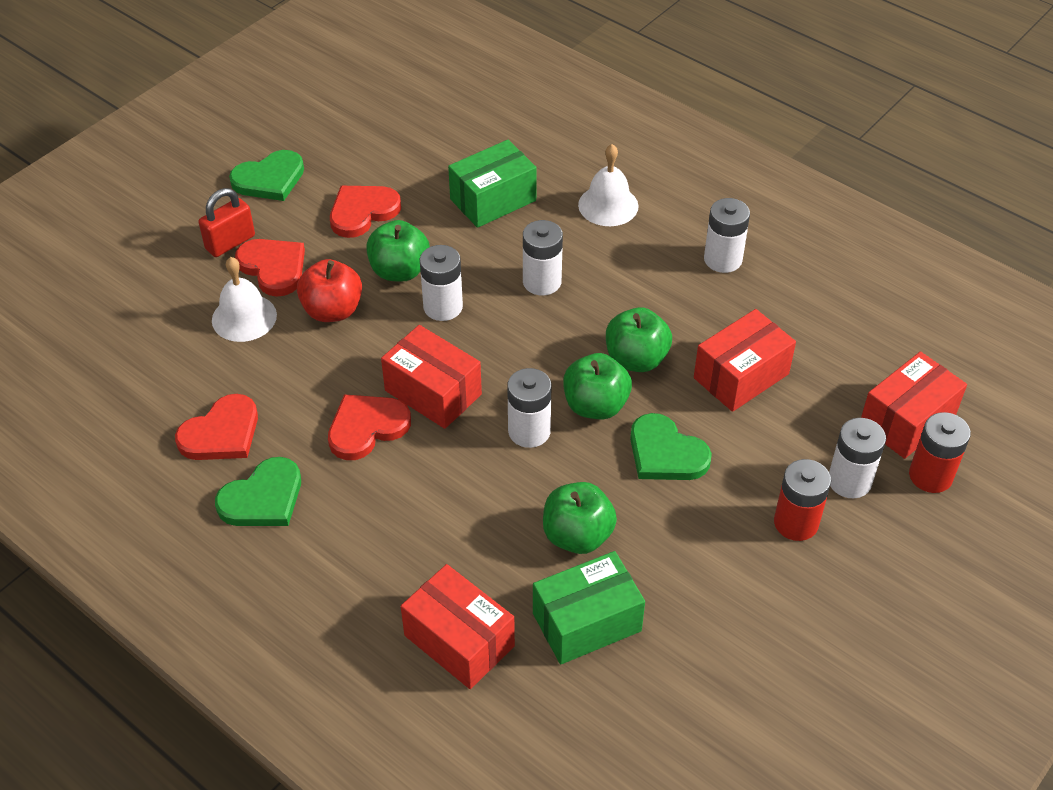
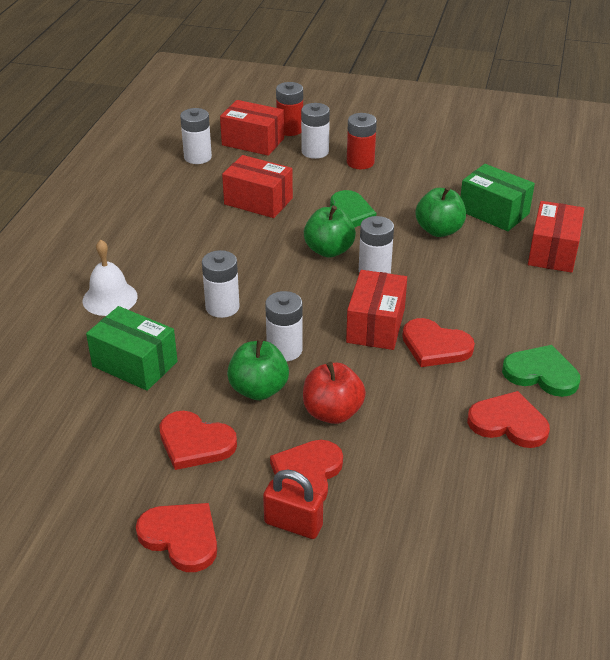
camera: 115 degrees left, 10 degrees down
white bell [212,257,277,342] -> none
green heart [229,150,304,201] -> red heart [136,503,217,572]
green apple [606,307,672,372] -> none
white battery [704,198,750,273] -> white battery moved to [180,108,212,164]

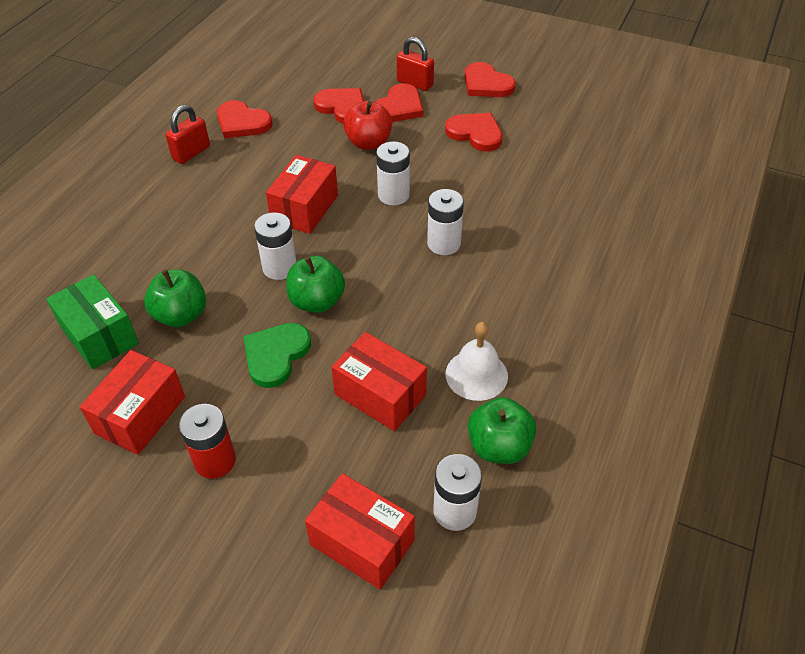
camera: 170 degrees left, 10 degrees up
white bell [82,239,138,316] -> white bell moved to [446,322,508,401]
green box [86,306,178,391] -> none
green apple [227,339,289,400] -> green apple moved to [468,397,536,464]
red battery [276,82,303,136] -> none
white battery [301,103,330,159] -> none
red heart [402,318,475,367] -> red heart moved to [313,88,364,124]
green heart [502,345,580,397] -> red padlock [165,105,210,164]
red box [528,201,585,273] -> red box moved to [80,350,185,455]

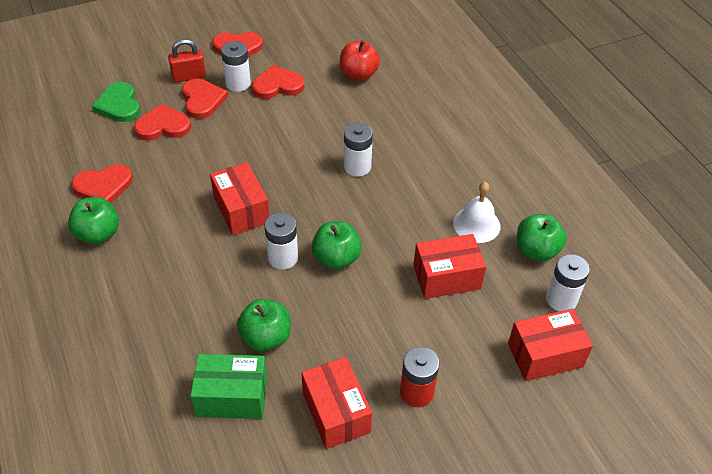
camera: 50 degrees left, 0 degrees up
red padlock [165,105,210,164] -> green apple [68,197,119,244]
green heart [243,323,311,388] -> green heart moved to [92,82,140,122]
red apple [343,101,392,150] -> red apple moved to [340,40,380,81]
white battery [376,141,410,205] -> white battery moved to [221,41,251,92]

